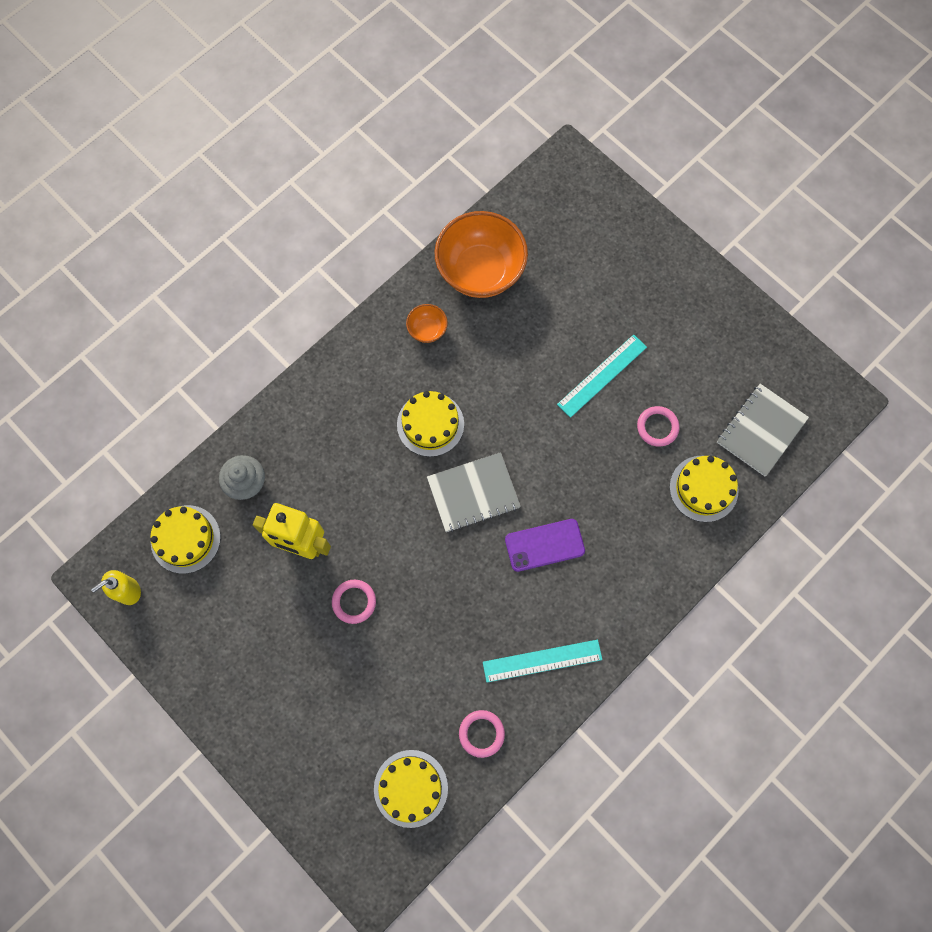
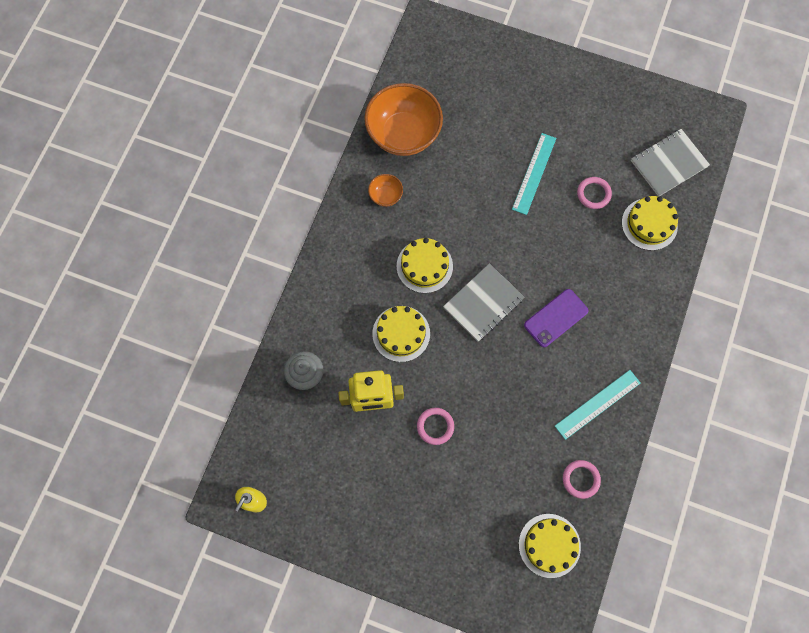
camera: 25 degrees left, 0 degrees up
yellow cake [150,505,221,574] -> yellow cake moved to [372,306,430,362]
grey notebook [717,384,809,476] -> grey notebook turned 45 degrees clockwise [631,129,710,197]

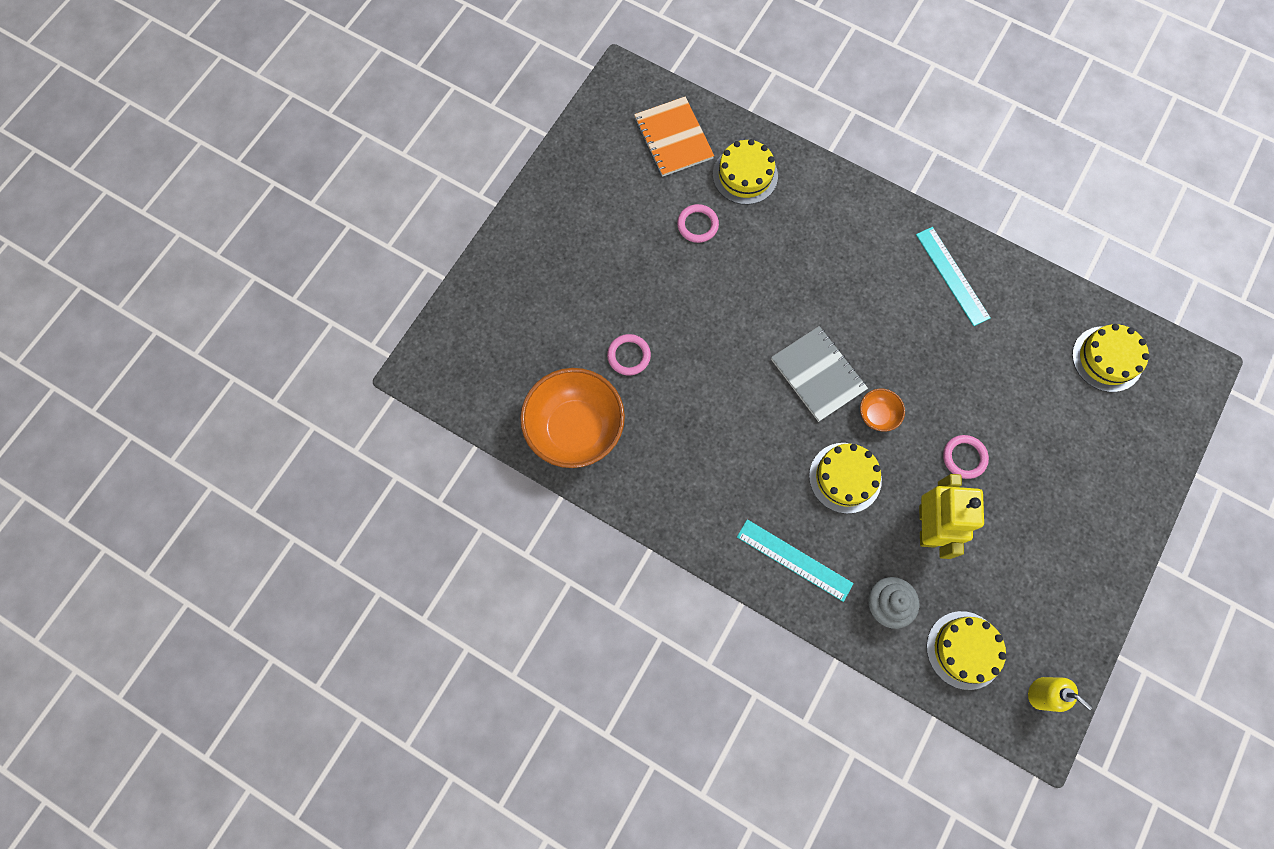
camera: 80 degrees left, 0 degrees up
orange bowl [368,174,403,207] -> orange bowl moved to [860,389,905,432]
yellow cake [397,238,453,293] -> yellow cake moved to [927,611,1007,690]
turquoise ruler [512,133,556,215] -> turquoise ruler moved to [737,519,854,602]
purple phone [524,289,588,347] -> none
pink ring [563,460,601,499] -> pink ring moved to [607,334,651,375]
grey notebook [631,129,710,197] -> orange notebook [634,96,714,177]

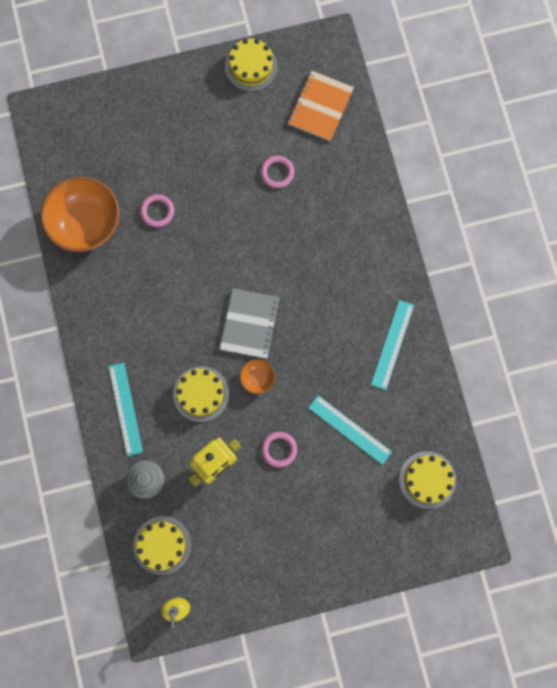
camera: 45 degrees right, 5 degrees up
yellow cake [713,139,778,205] -> yellow cake moved to [225,38,278,91]
none -> turquoise ruler [308,395,392,465]

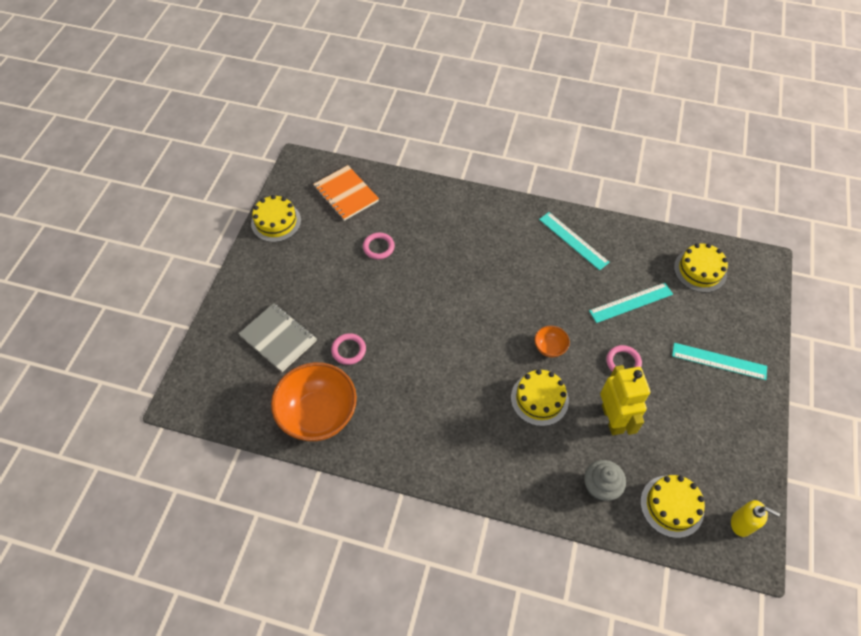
camera: 60 degrees left, 20 degrees down
turquoise ruler [108,363,143,456] -> turquoise ruler moved to [672,343,767,380]
grey notebook [220,288,280,359] -> grey notebook moved to [239,303,317,372]

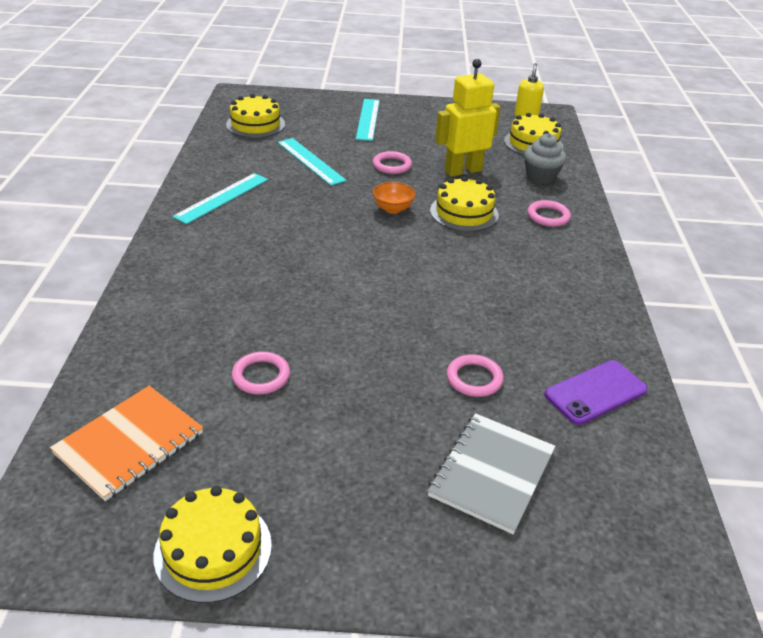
camera: 105 degrees left, 20 degrees down
orange bowl [271,362,357,441] -> purple phone [544,360,648,425]
none -> pink ring [528,200,571,227]

